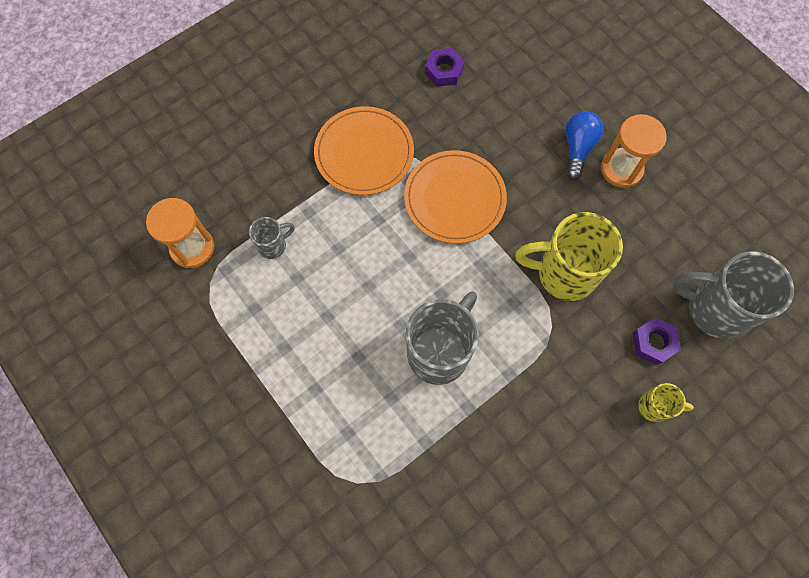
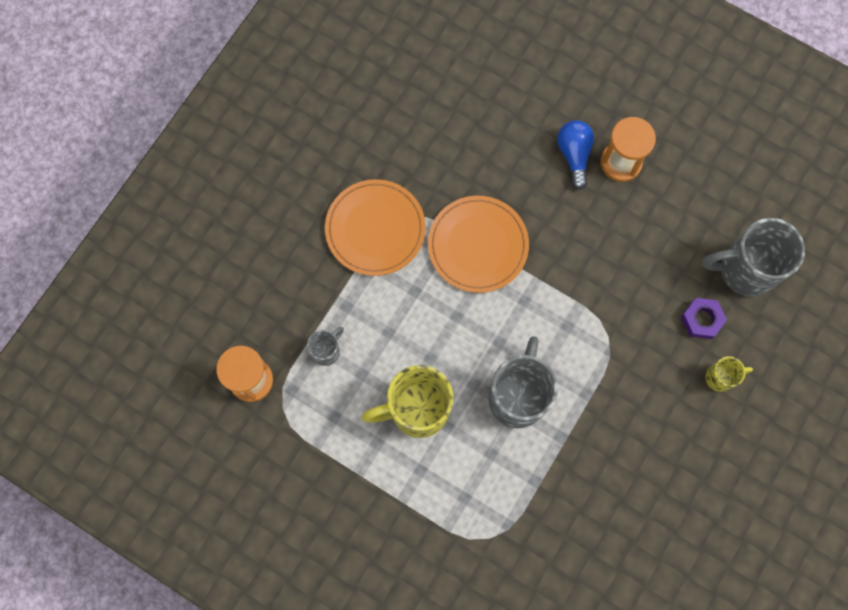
camera: 20 degrees left, 5 degrees up
purple nut [425,48,465,87] -> none
yellow mug [515,212,623,301] -> yellow mug moved to [362,365,453,438]

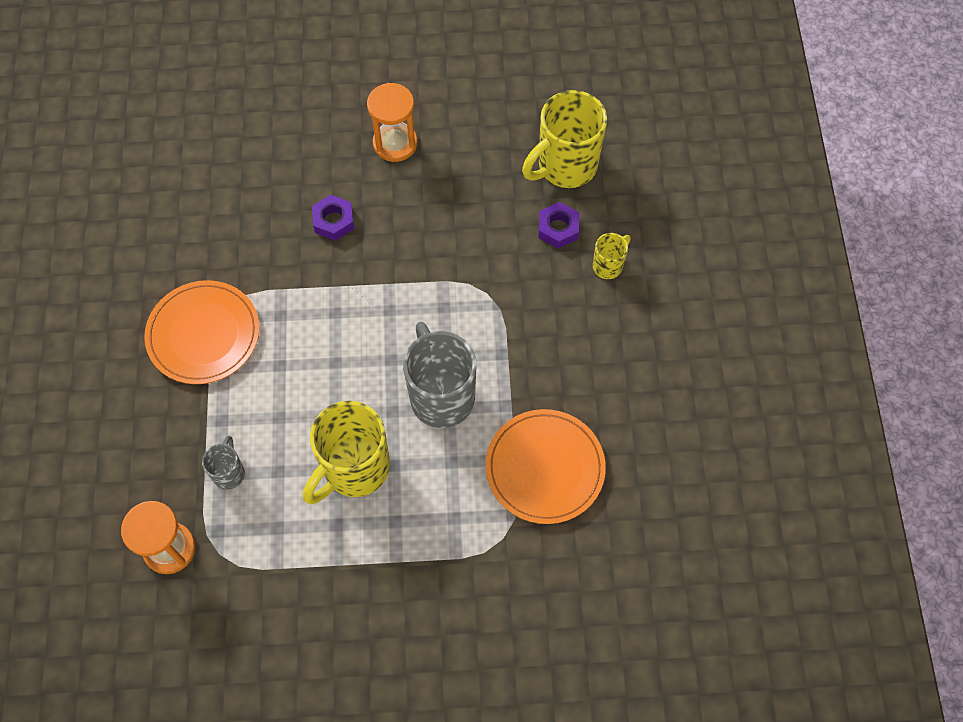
camera: 35 degrees left, 10 degrees down
orange plate [428,196,529,293] -> orange plate moved to [485,409,606,524]
blue light bulb [557,120,594,190] -> none
grey mug [702,218,805,297] -> yellow mug [522,90,607,188]
none -> purple nut [312,195,354,241]

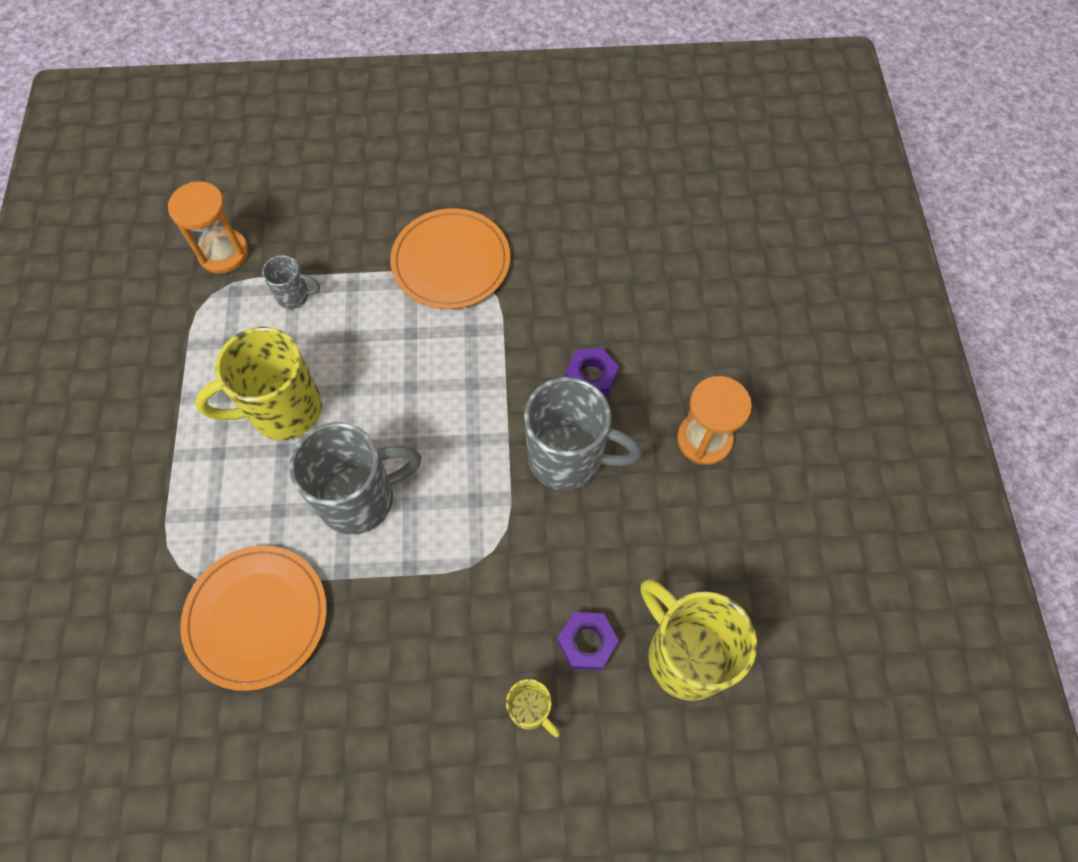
camera: 90 degrees right, 0 degrees up
yellow mug [303,401,390,504] -> yellow mug turned 60 degrees counterclockwise [195,327,322,440]
none -> grey mug [524,377,642,490]

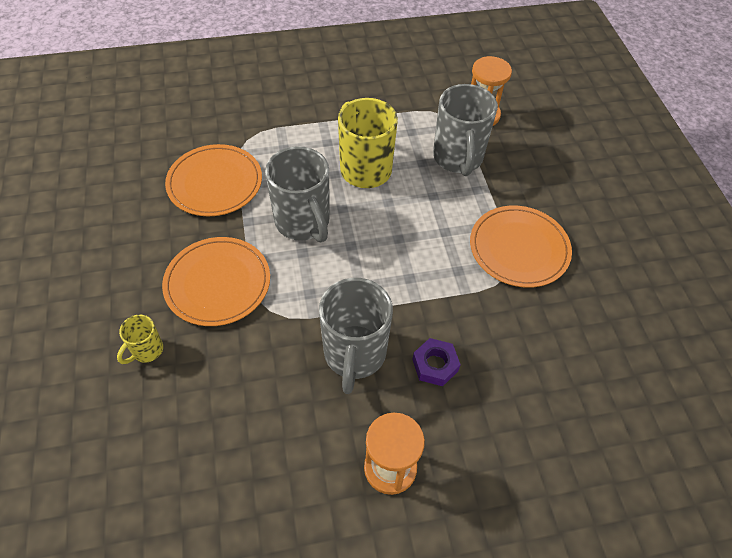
camera: 80 degrees right, 10 degrees down
grey mug [262,255,320,309] -> grey mug [433,84,498,176], size x2.05
purple nut [557,612,619,670] -> none
yellow mug [641,579,757,701] -> none
none -> orange plate [162,237,270,326]

